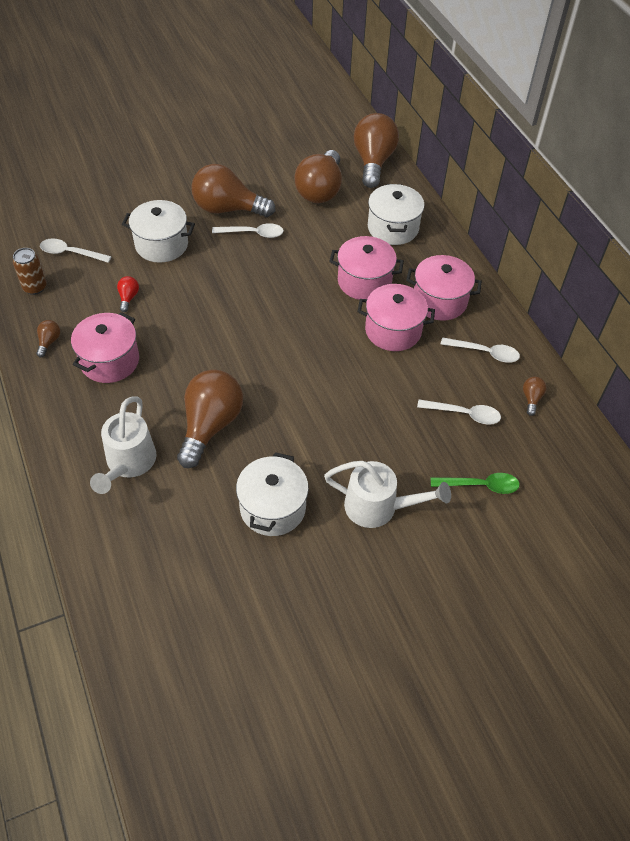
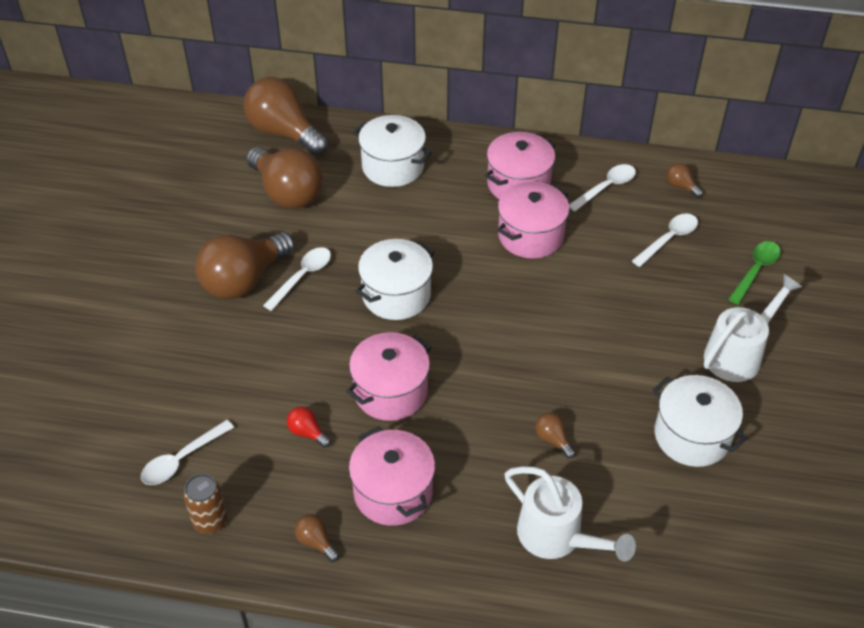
camera: 55 degrees left, 5 degrees down
white pot [122,200,195,263] -> white pot moved to [356,239,435,320]
brown light bulb [177,369,243,468] -> brown light bulb [535,413,576,459], size x0.41
pink pot [329,236,404,300] -> pink pot moved to [346,332,432,421]

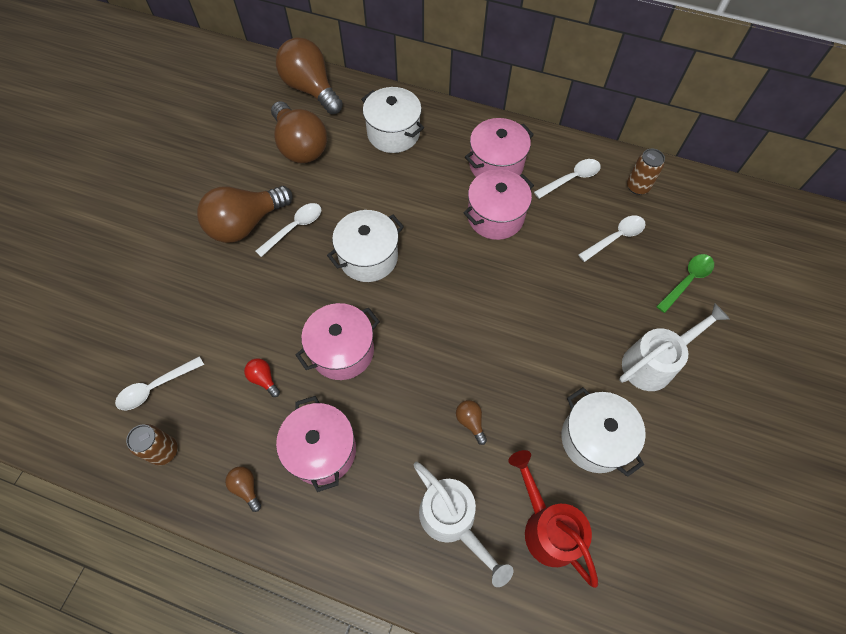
camera: 10 degrees right, 15 degrees up
brown light bulb [666,163,703,198] -> brown can [627,149,665,195]
none -> red watering can [508,450,598,588]

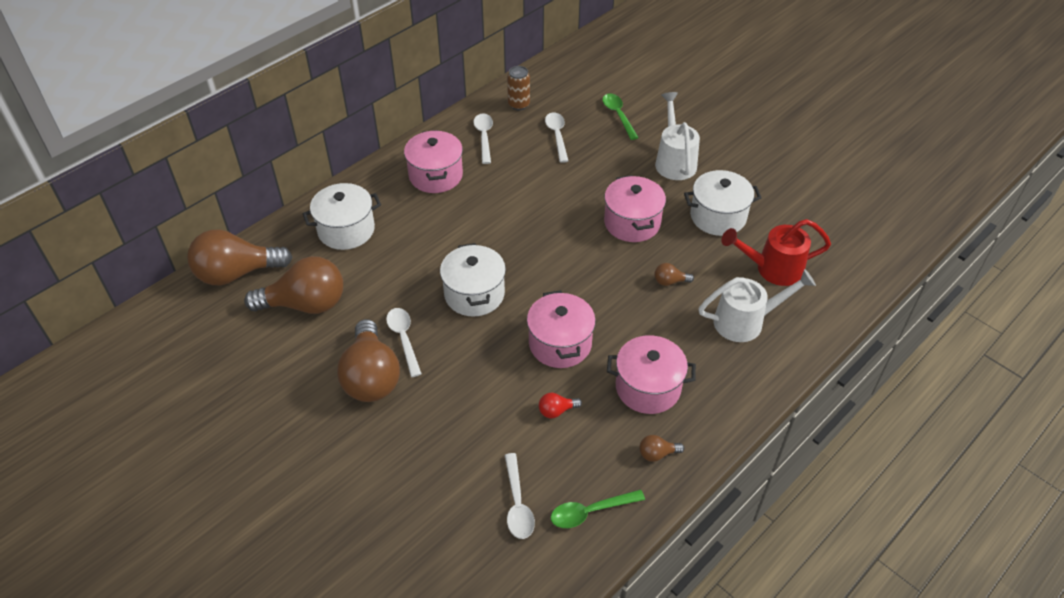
camera: 65 degrees left, 15 degrees down
brown can [126,424,178,465] -> green spoon [551,489,645,528]
pink pot [463,169,534,240] -> pink pot moved to [604,175,666,242]

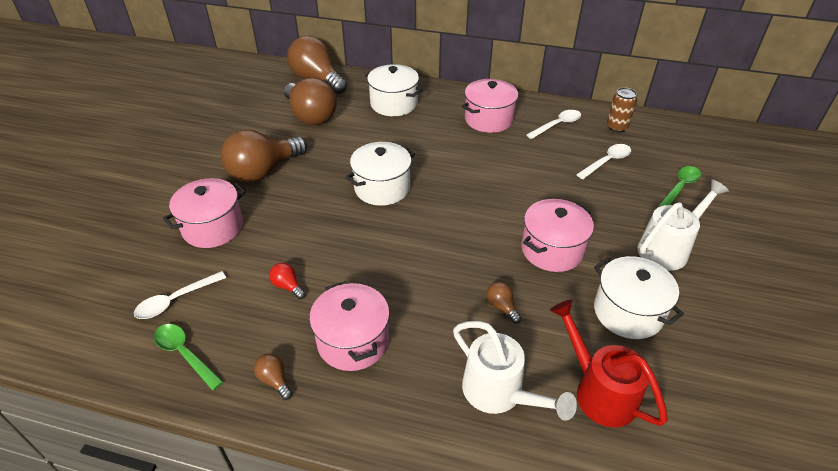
camera: 60 degrees right, 5 degrees down
white spoon [386,308,422,377] -> none
pink pot [527,290,596,368] -> pink pot moved to [163,178,246,248]

